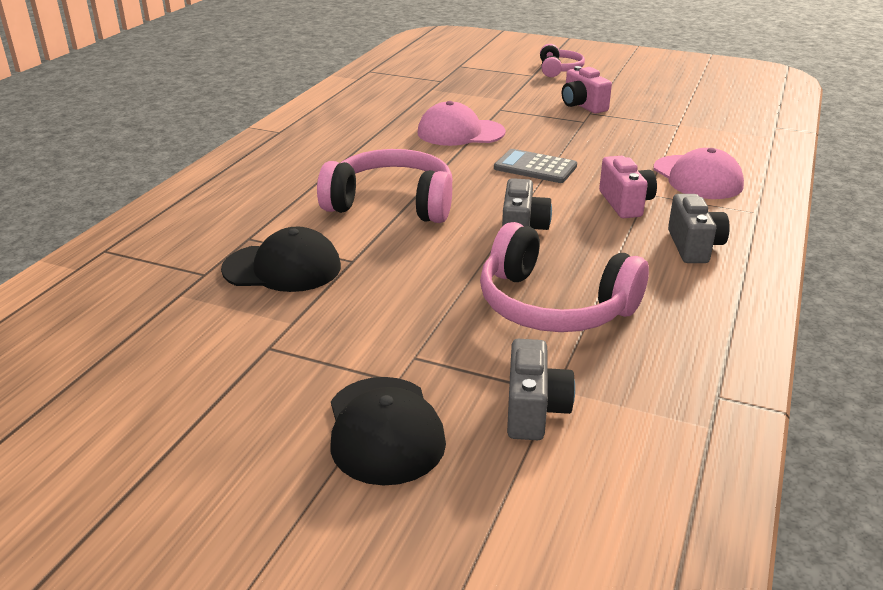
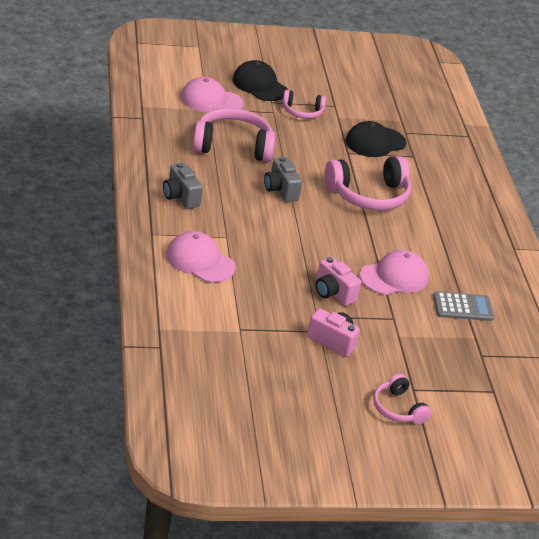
camera: 145 degrees right, 5 degrees up
grey calculator [494,149,577,183] -> grey calculator moved to [433,292,494,321]
grey camera [507,339,575,440] -> pink cap [181,77,243,112]
pink camera [599,156,657,218] -> pink camera moved to [315,257,361,306]
none -> pink headphones [282,90,326,119]

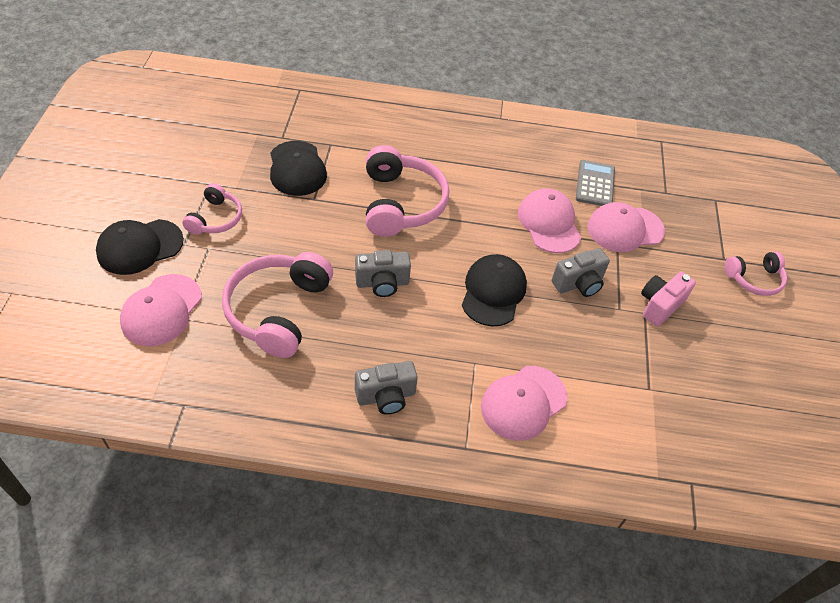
camera: 75 degrees left, 15 degrees up
pink camera [315,257,361,306] -> grey camera [552,248,610,297]
none -> black cap [462,254,527,326]
none -> pink cap [588,202,665,252]

